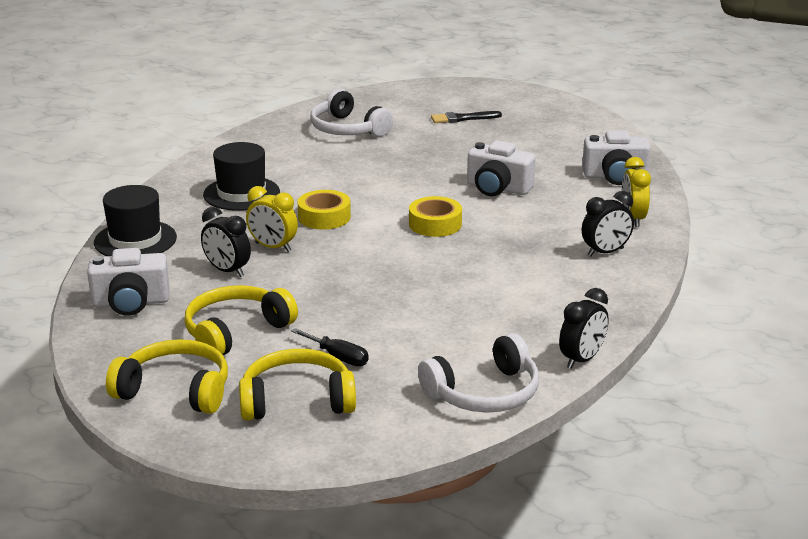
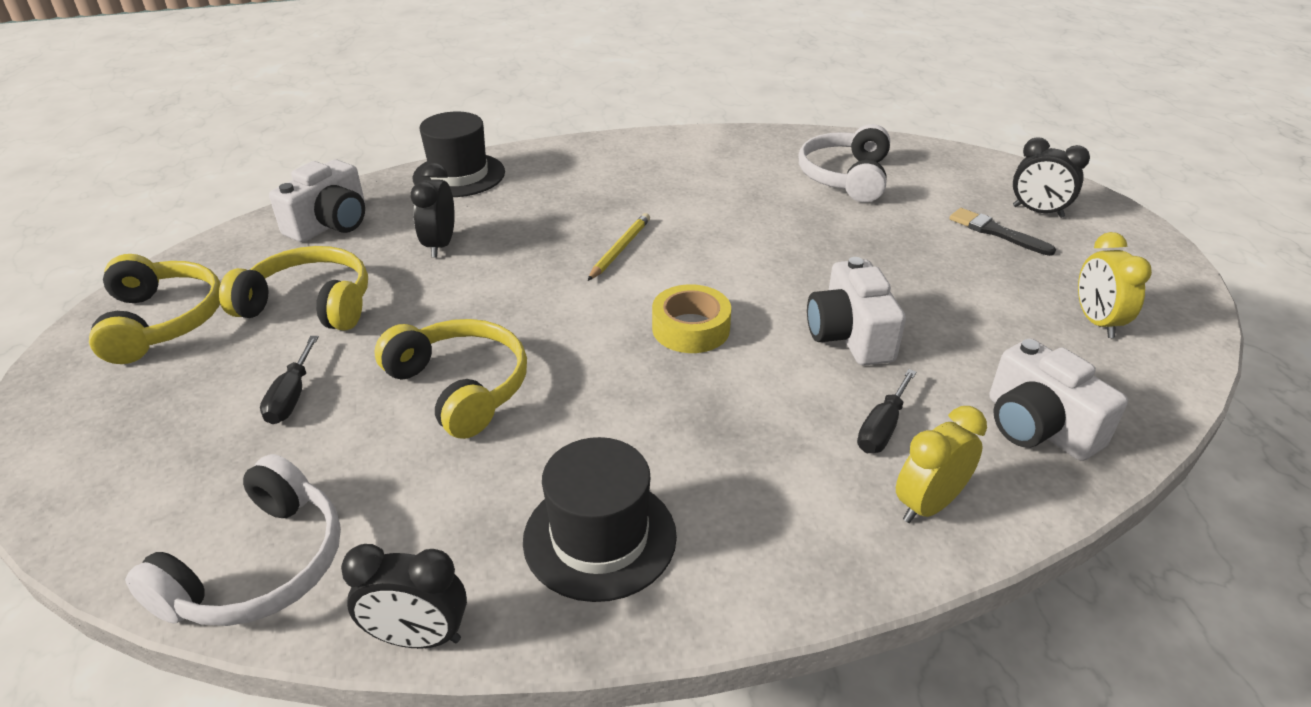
camera: 55 degrees right, 10 degrees up
white camera [87,248,169,316] -> white camera turned 105 degrees counterclockwise [269,159,365,242]
black hat [203,142,280,211] -> black hat moved to [523,437,677,602]
yellow headphones [239,349,356,421] -> yellow headphones moved to [374,319,527,439]
yellow clock [246,186,298,252] -> yellow clock moved to [1078,232,1152,338]
yellow tape [298,190,351,229] -> yellow pencil [588,213,650,281]
white headphones [418,333,539,413] -> white headphones turned 90 degrees counterclockwise [125,454,341,626]
black clock [582,191,634,257] -> black clock moved to [1013,137,1090,218]
none -> black screwdriver [857,369,916,453]

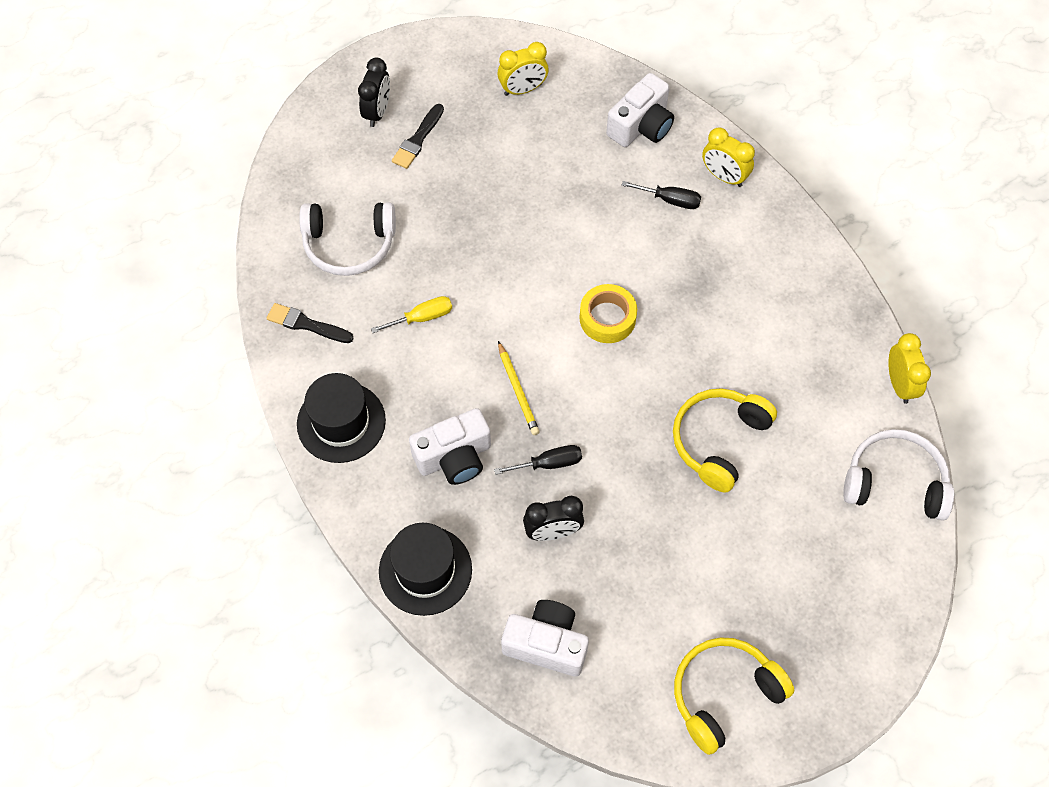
camera: 105 degrees left, 25 degrees up
yellow headphones [219,246,368,330] -> none
black screwdriver [260,336,319,424] -> black screwdriver moved to [494,445,582,475]
black clock [341,544,467,648] -> yellow clock [889,333,931,404]
black hat [523,437,677,602] -> black hat moved to [297,373,386,463]
yellow pencil [588,213,650,281] -> yellow pencil turned 120 degrees counterclockwise [498,341,540,435]
white camera [807,257,906,366] -> white camera moved to [409,408,491,485]
none -> black brush [267,303,354,343]
none -> yellow screwdriver [371,296,452,333]

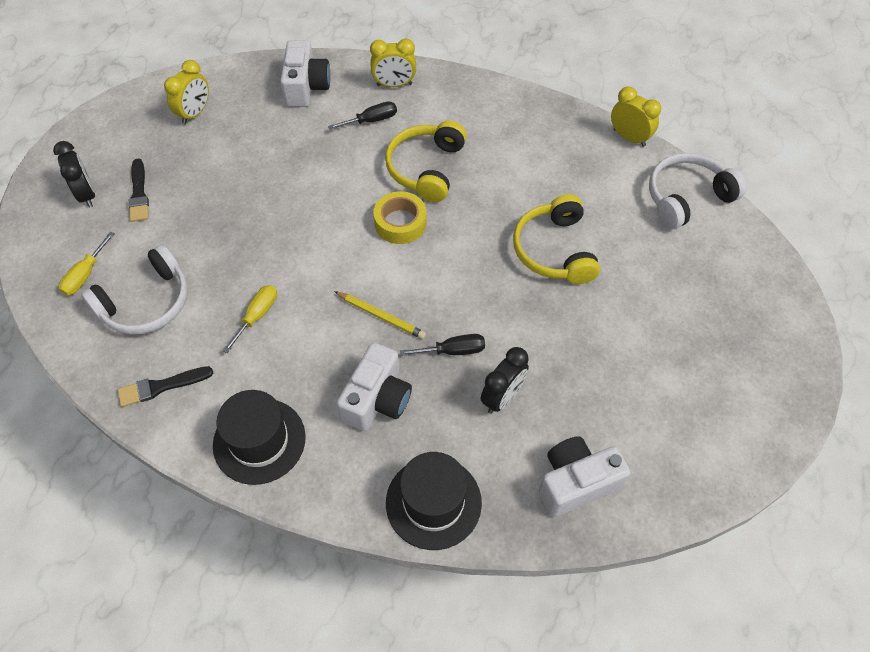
camera: 40 degrees left, 5 degrees down
black screwdriver [494,445,582,475] -> black screwdriver turned 45 degrees clockwise [399,334,485,356]
yellow headphones [674,637,794,755] -> yellow headphones moved to [385,121,467,202]
none -> yellow screwdriver [59,232,115,295]

